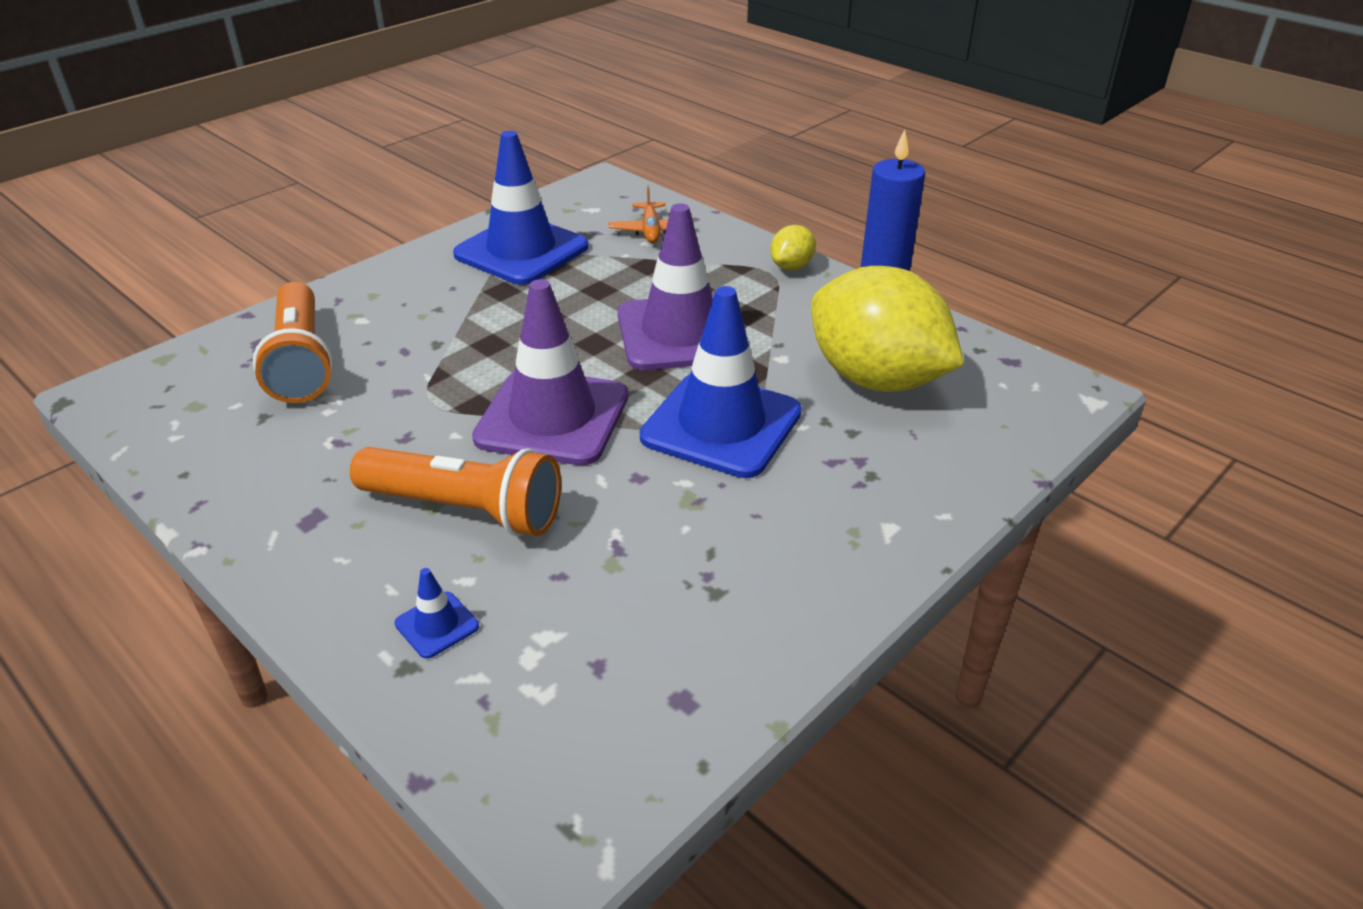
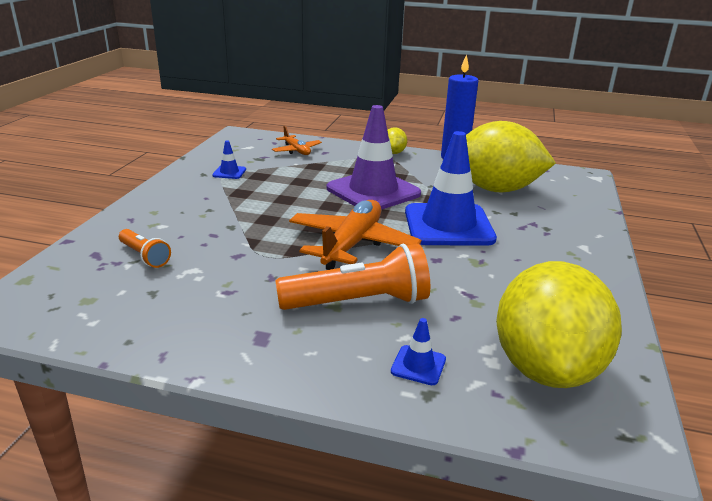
camera: 30 degrees left, 10 degrees down
orange flashlight [253,282,334,403] -> orange flashlight [119,229,171,268], size x0.53
blue traffic cone [453,131,588,285] -> blue traffic cone [212,140,246,179], size x0.40
purple traffic cone [472,279,628,465] -> orange plane [289,200,421,270]
none -> yellow lemon [496,261,622,388]

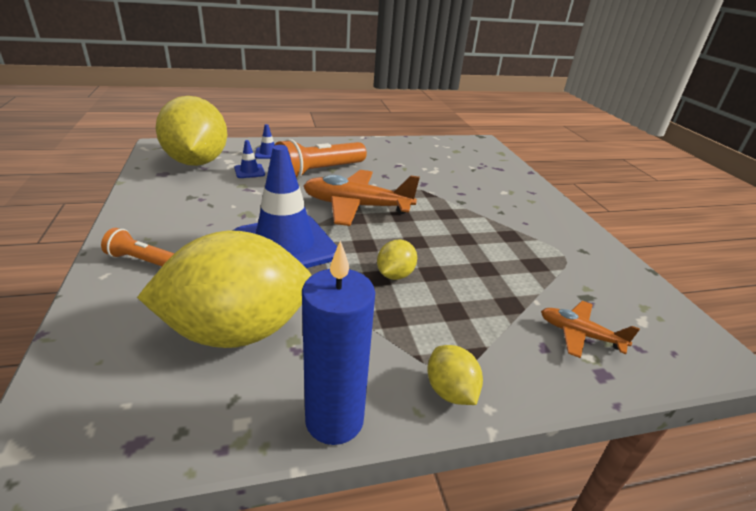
camera: 150 degrees right, 5 degrees up
orange flashlight [119,229,171,268] -> orange flashlight moved to [101,228,174,266]
blue traffic cone [212,140,246,179] -> blue traffic cone moved to [234,140,265,178]
orange plane [289,200,421,270] -> orange plane turned 105 degrees clockwise [303,170,420,226]
purple traffic cone [327,105,421,210] -> yellow lemon [377,240,417,280]

